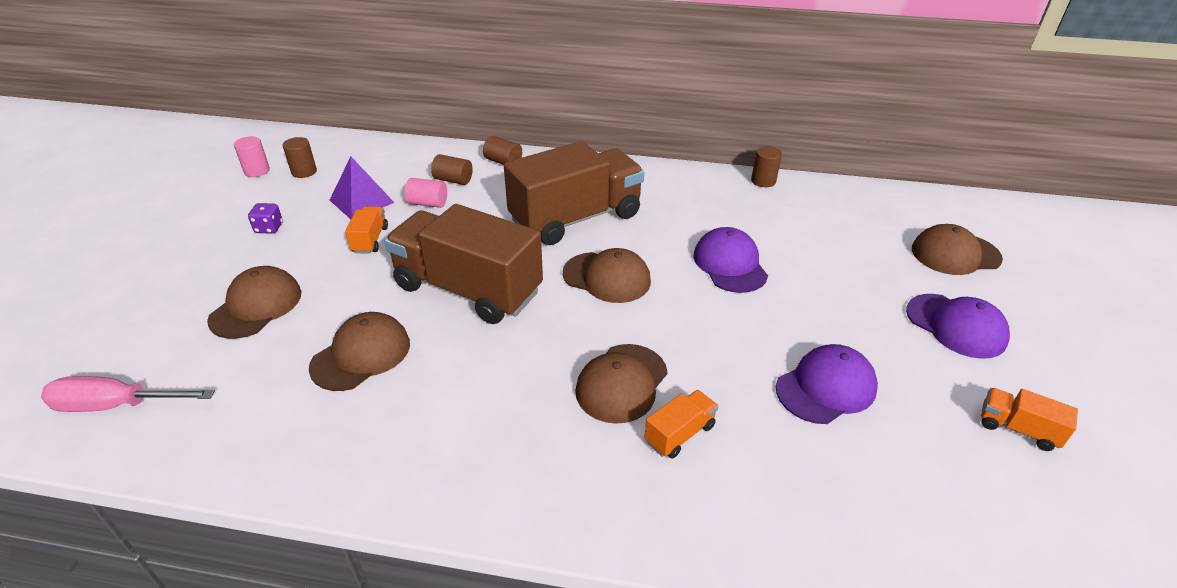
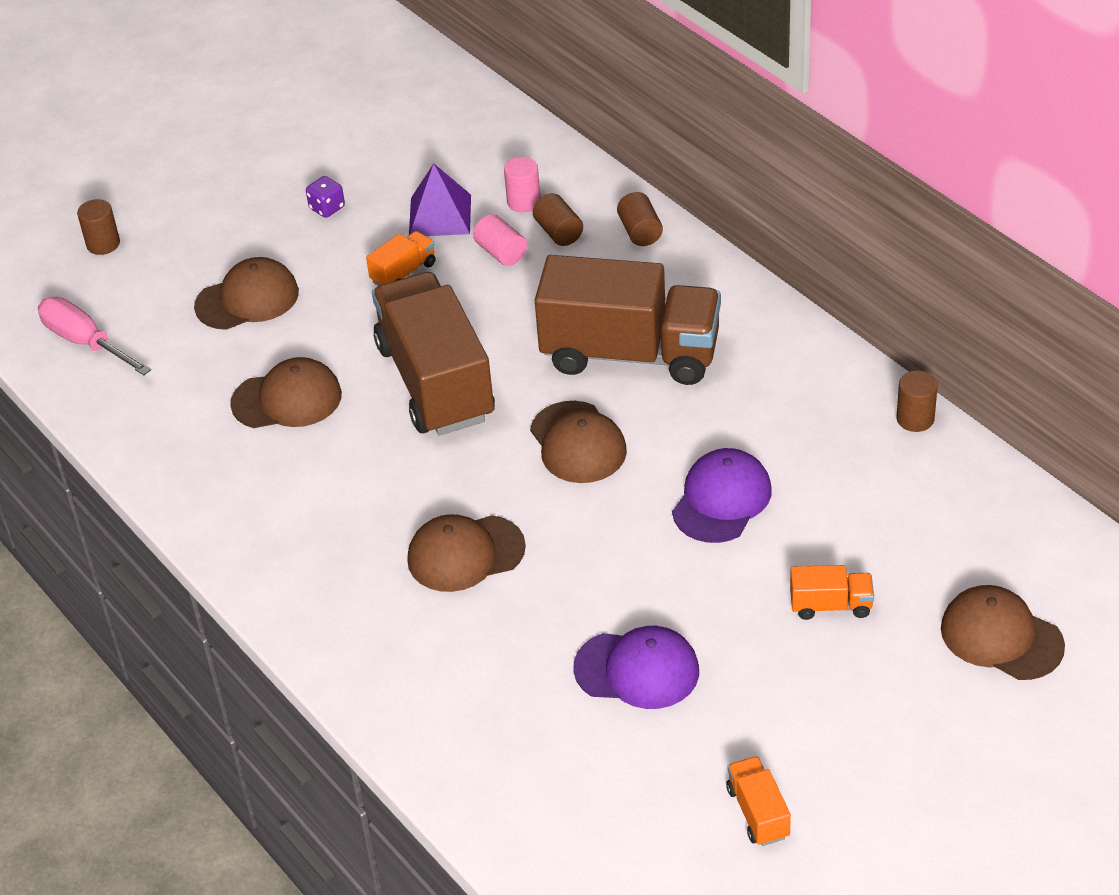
camera: 45 degrees right, 5 degrees up
pink cylinder [234,136,270,177] -> pink cylinder moved to [504,157,540,212]
brown cylinder [283,137,317,178] -> brown cylinder moved to [77,199,120,255]
orange truck [644,390,718,458] -> orange truck moved to [790,565,874,620]
purple cap [906,294,1010,359] -> none

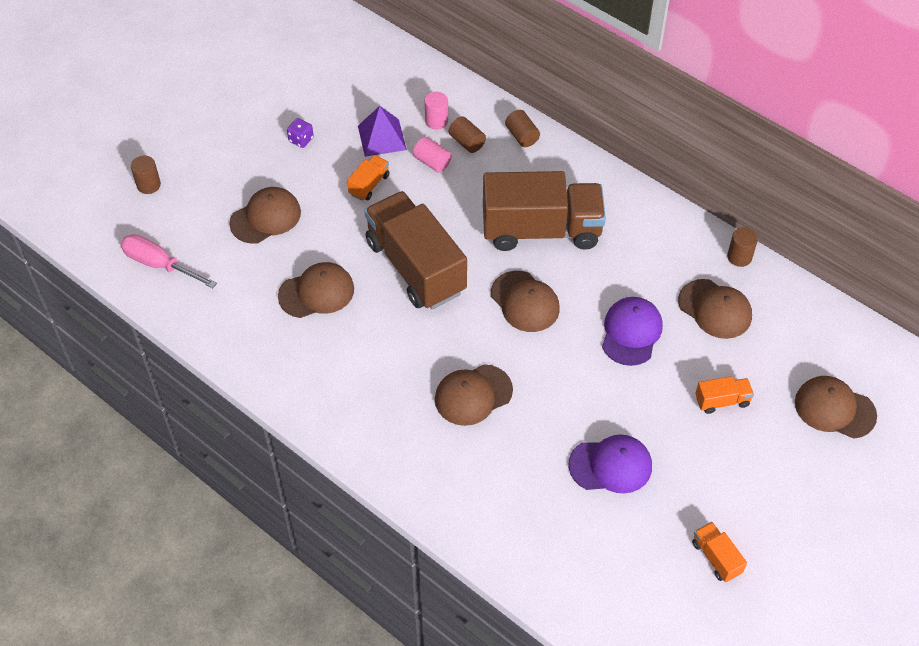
camera: 15 degrees left, 10 degrees up
none -> brown cap [678,279,752,339]

